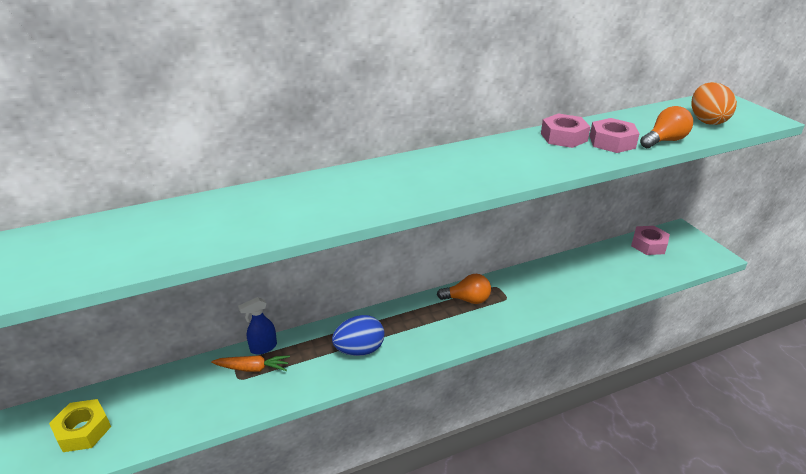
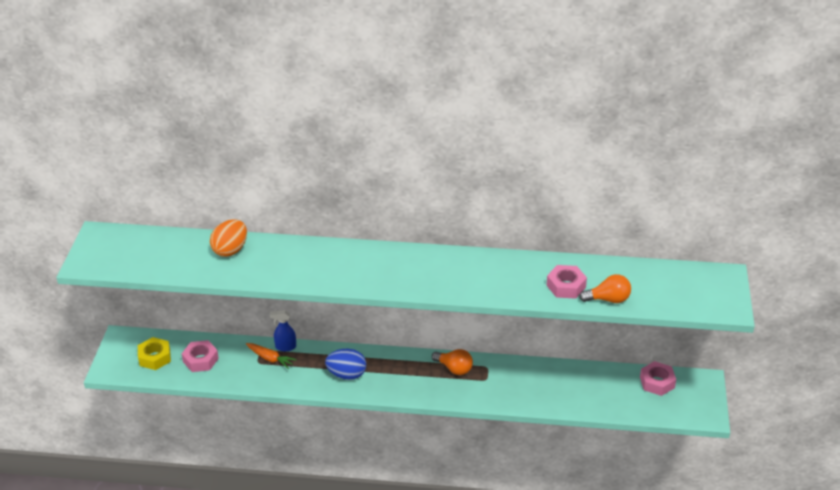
camera: 30 degrees right, 5 degrees up
pink nut [541,114,591,148] -> pink nut moved to [182,340,219,372]
orange egg [692,82,737,125] -> orange egg moved to [210,219,247,257]

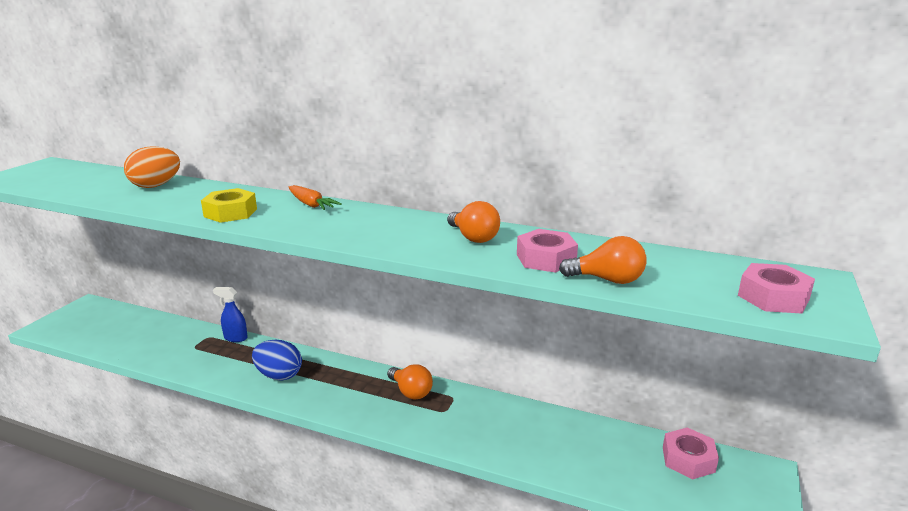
camera: 15 degrees right, 15 degrees down
yellow nut [138,337,171,370] -> yellow nut moved to [201,188,257,223]
pink nut [182,340,219,372] -> pink nut moved to [738,263,815,313]
orange carrot [246,343,297,369] -> orange carrot moved to [289,185,342,210]
none -> orange light bulb [447,201,500,243]

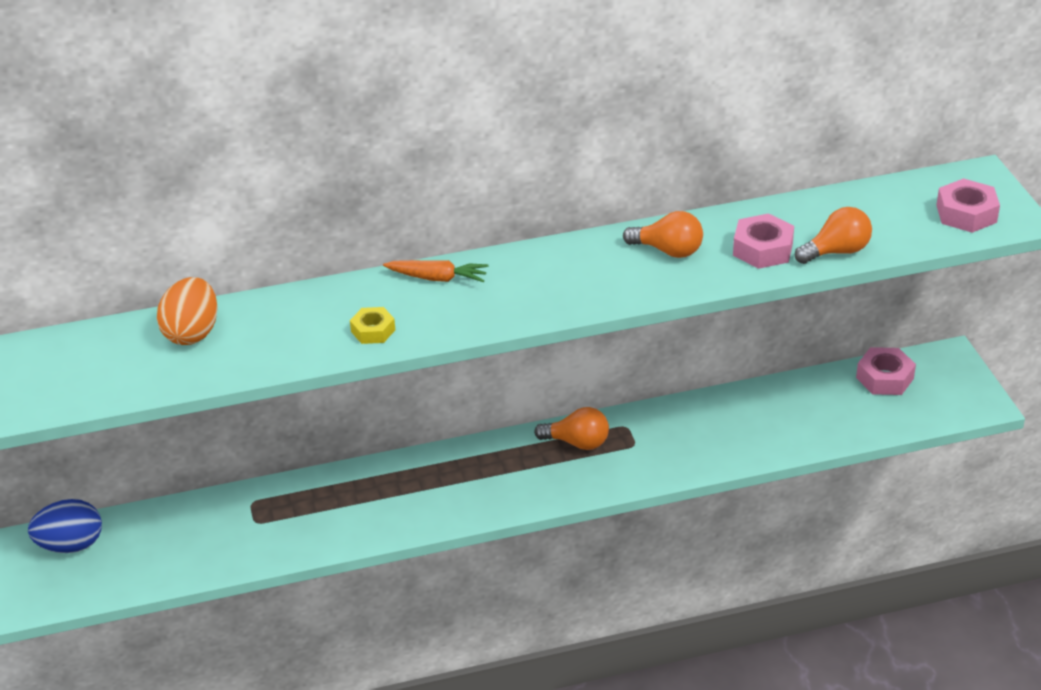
camera: 35 degrees left, 15 degrees up
yellow nut [201,188,257,223] -> yellow nut [350,307,395,344], size x0.66
blue spray bottle [213,287,248,342] -> none
blue egg [252,340,302,381] -> blue egg moved to [28,499,102,553]

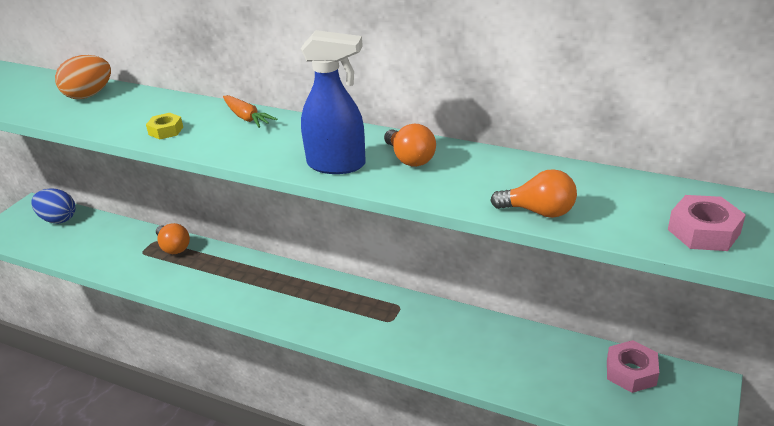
camera: 40 degrees right, 5 degrees down
orange light bulb [534,407,609,450] -> orange light bulb moved to [156,223,190,254]
pink nut [733,213,794,269] -> none
none -> blue spray bottle [301,30,366,174]

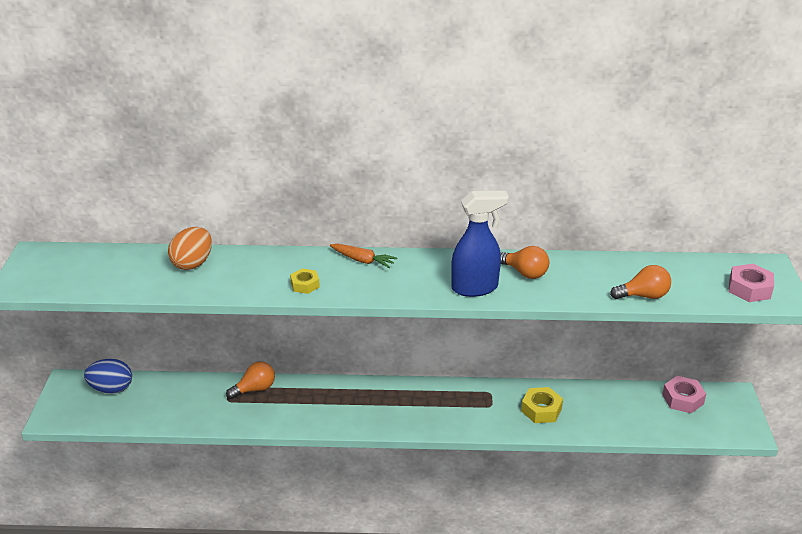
camera: 25 degrees left, 0 degrees up
orange light bulb [156,223,190,254] -> orange light bulb turned 60 degrees counterclockwise [226,361,275,399]
none -> yellow nut [521,387,563,423]

